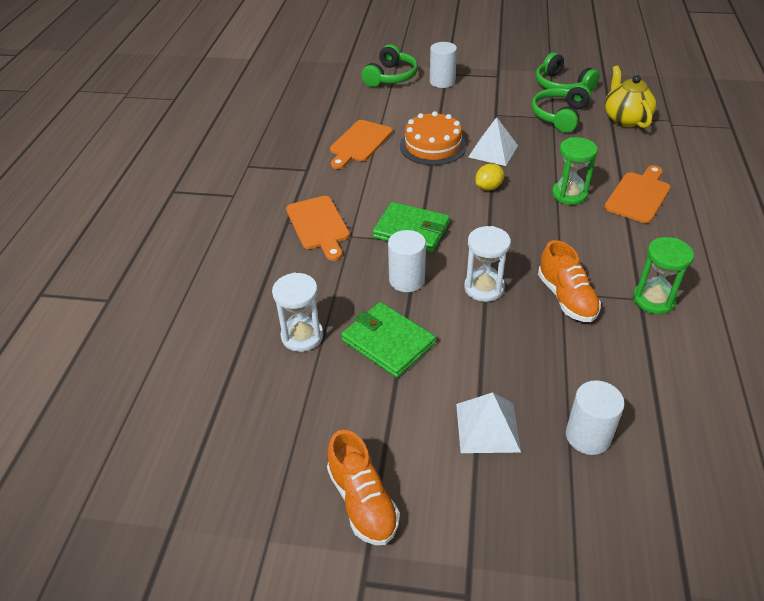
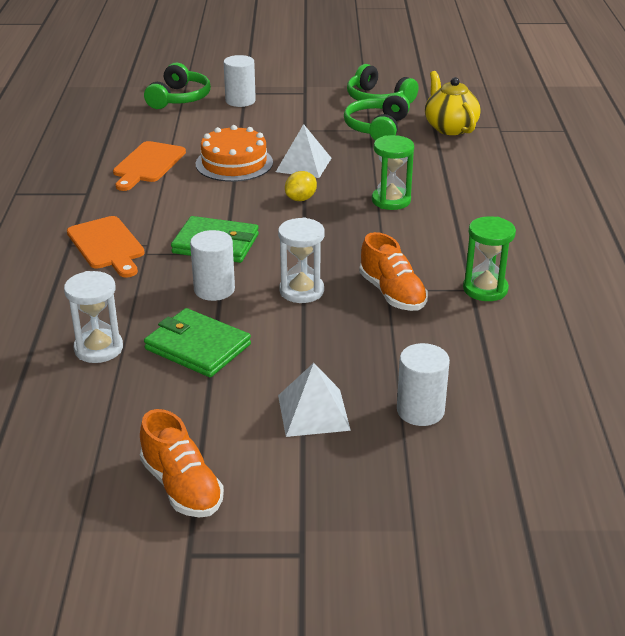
camera: 10 degrees left, 10 degrees down
orange cutting board [604,165,671,223] -> none

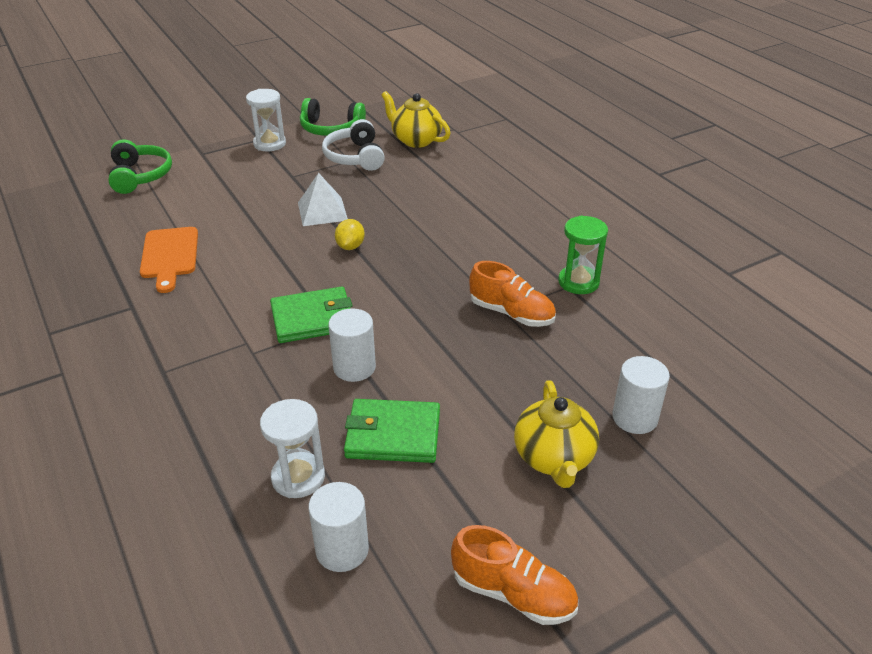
camera: 30 degrees left, 5 degrees up
orange cutting board [67,216,145,277] -> none
orange cake [196,125,273,182] -> none
white cylinder [224,55,256,107] -> white cylinder moved to [308,482,369,572]
white hourglass [278,217,325,303] -> white hourglass moved to [246,89,286,151]
white pyramid [278,363,351,437] -> yellow teapot [514,381,599,488]
green headphones [344,93,410,141] -> white headphones [322,119,385,171]
green hourglass [372,135,414,210] -> none

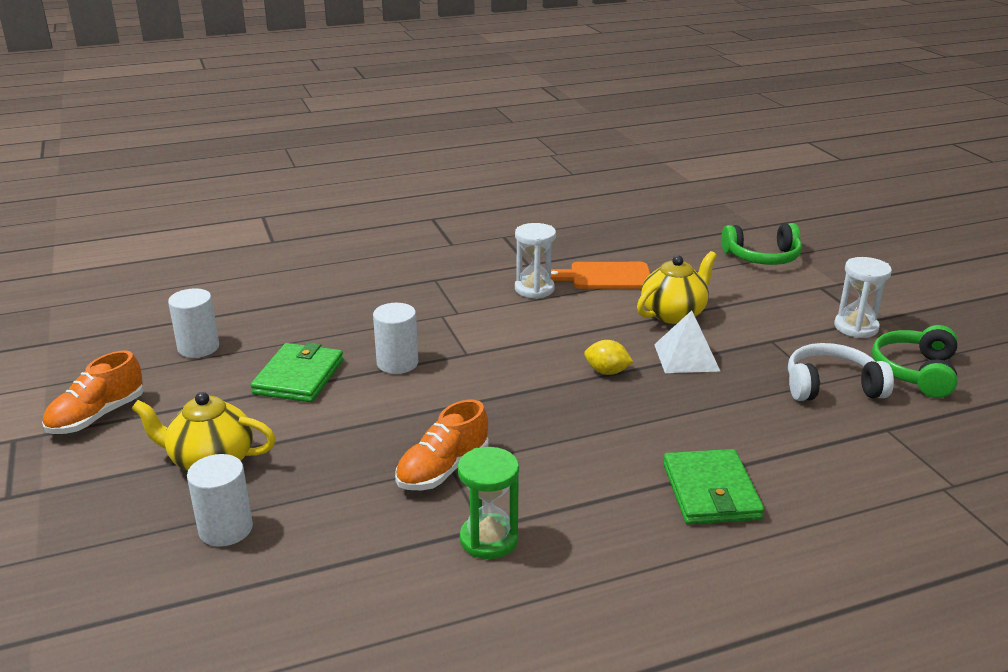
camera: 100 degrees right, 10 degrees down
white hourglass [260,399,325,498] -> white hourglass moved to [515,223,556,299]
green wallet [270,286,353,343] -> green wallet moved to [663,449,764,525]
yellow teapot [381,91,451,148] -> yellow teapot moved to [637,251,717,324]

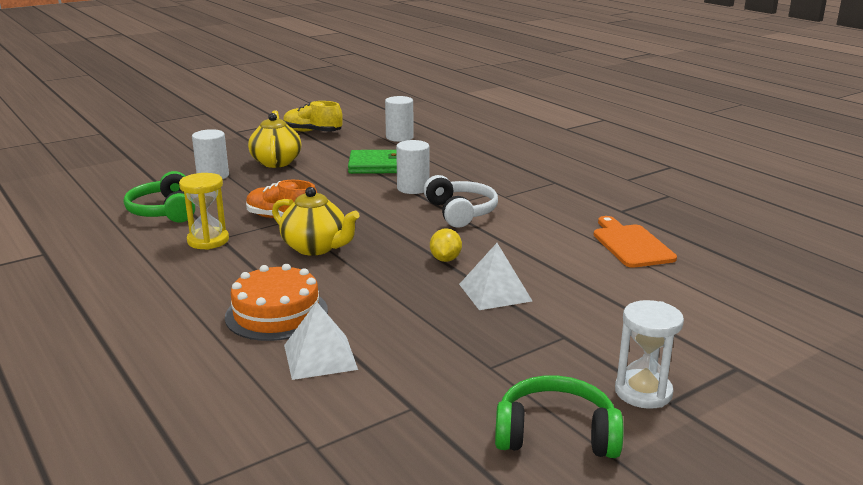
camera: 75 degrees right, 5 degrees down
orange shoe [42,351,144,434] -> yellow shoe [283,101,343,132]
green hourglass [458,447,519,559] -> yellow hourglass [179,173,229,250]
white hourglass [515,223,556,299] -> none
yellow teapot [637,251,717,324] -> yellow teapot moved to [272,187,360,256]
green wallet [663,449,764,525] -> orange cake [225,264,328,341]
green headphones [721,223,802,265] -> green headphones moved to [124,171,195,222]
white headphones [788,343,894,401] -> white headphones moved to [424,175,498,228]
none -> white pyramid [284,302,358,380]

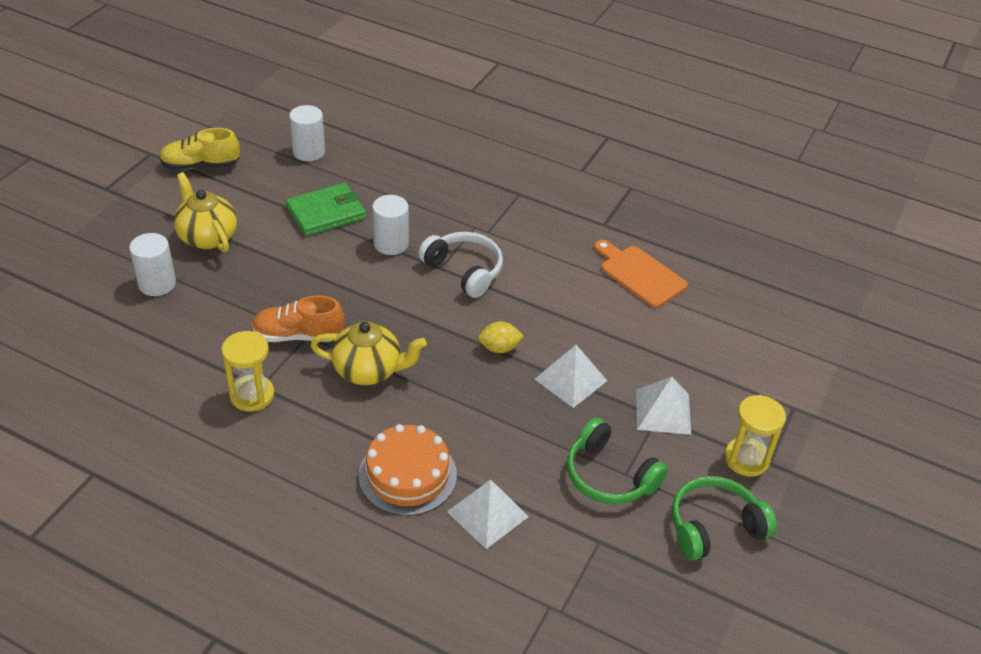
camera: 30 degrees left, 20 degrees up
green headphones [124,171,195,222] -> green headphones moved to [567,418,668,504]
yellow lemon [430,228,462,262] -> yellow lemon turned 75 degrees counterclockwise [478,321,524,353]
white hourglass [615,300,684,409] -> yellow hourglass [725,395,786,477]
none -> white pyramid [636,377,691,435]

